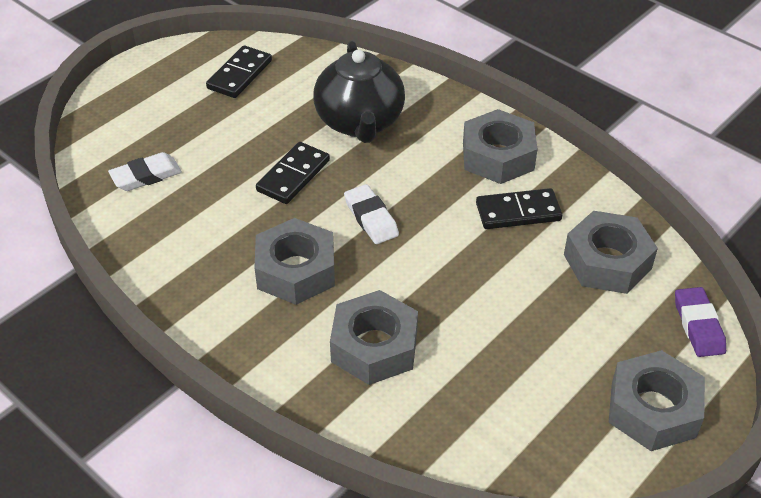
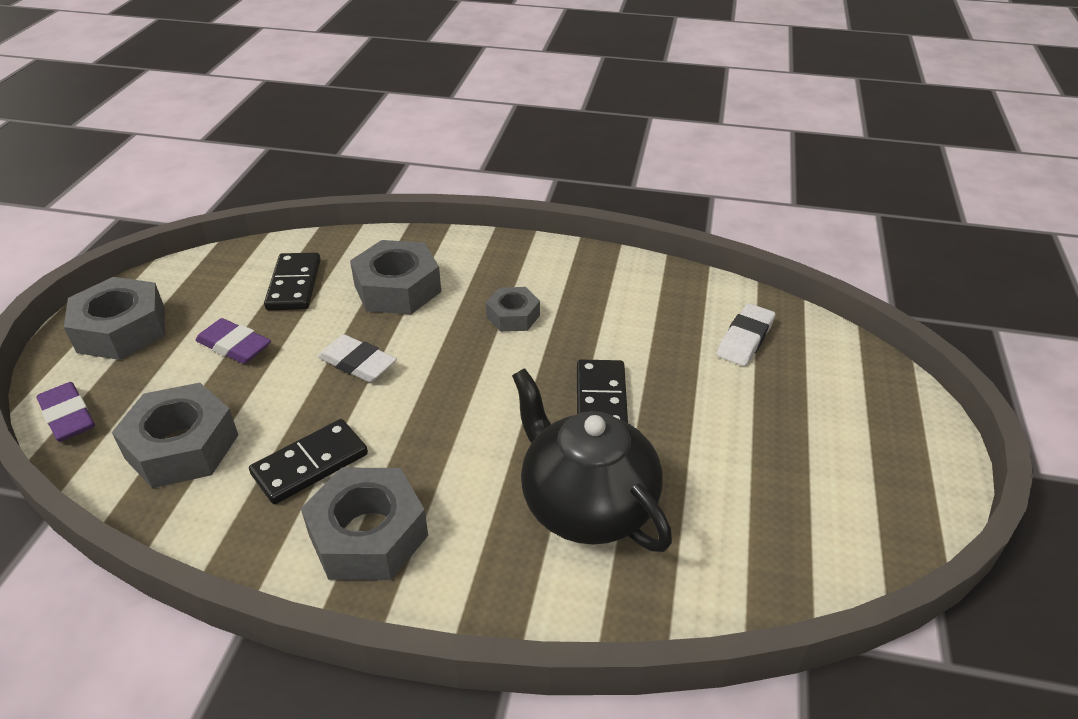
camera: 150 degrees right, 5 degrees down
black domino [206,45,272,98] -> black domino moved to [264,252,321,310]
grey nut [255,218,335,305] -> grey nut [486,287,540,332], size x0.58
white eraser [344,184,399,244] -> white eraser moved to [318,334,397,382]
none -> purple eraser [195,318,271,364]

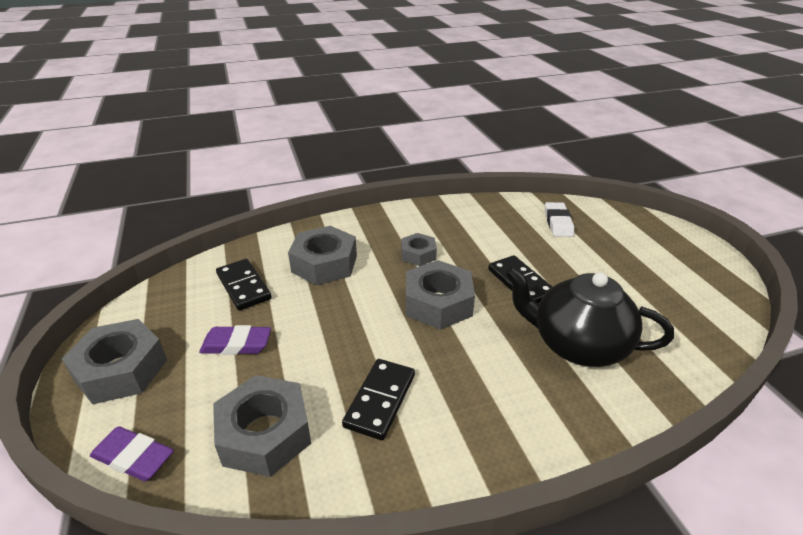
camera: 30 degrees left, 5 degrees down
grey nut [301,467,428,580] -> grey nut moved to [406,260,475,330]
white eraser [318,334,397,382] -> none

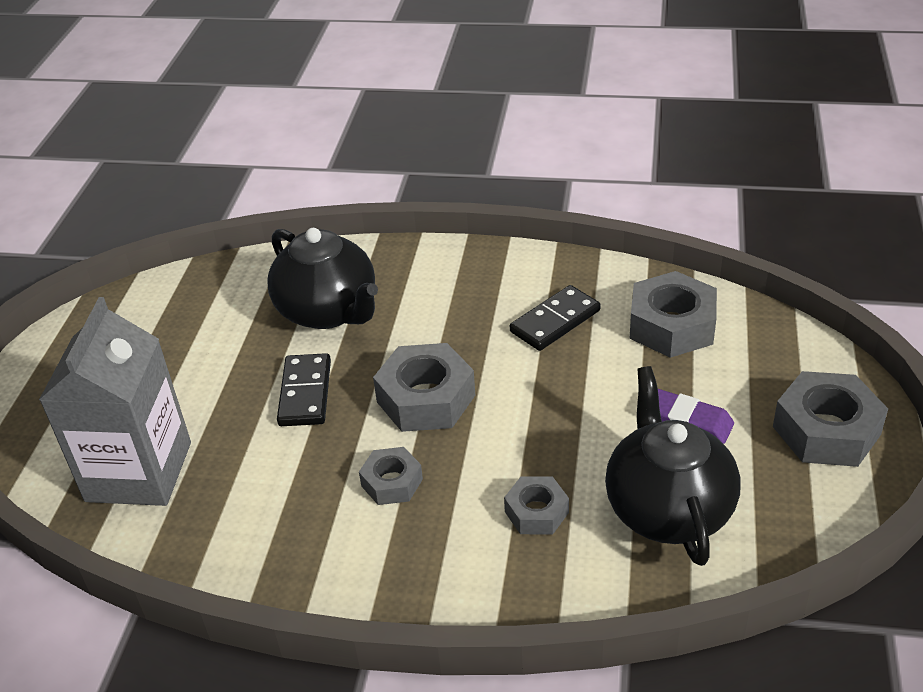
camera: 150 degrees left, 5 degrees up
purple eraser [90,426,174,481] -> none
black domino [216,259,271,311] -> black teapot [605,366,740,566]
grey nut [288,226,357,285] -> grey nut [504,476,569,535], size x0.58
white eraser [545,202,574,237] -> grey carton [39,297,191,506]

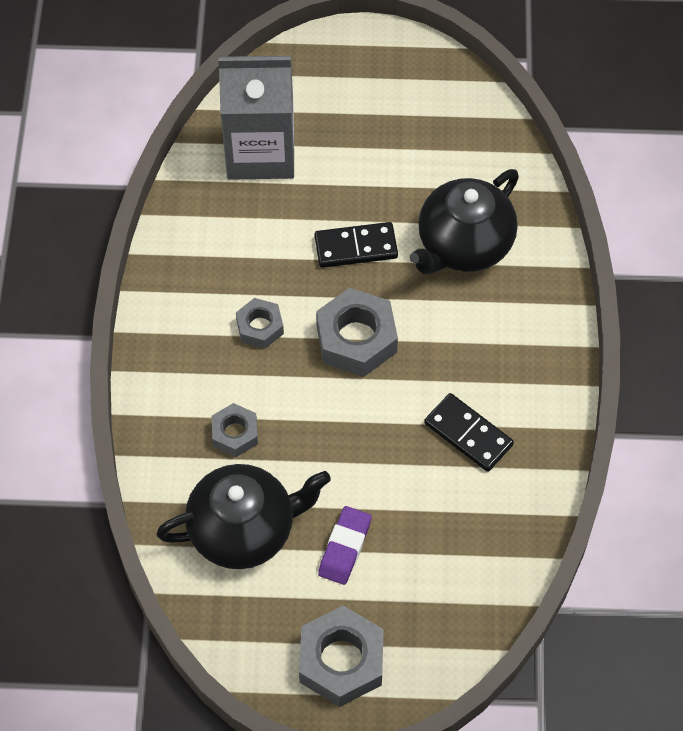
camera: 80 degrees right, 20 degrees up
grey nut [630,271,717,358] -> none

